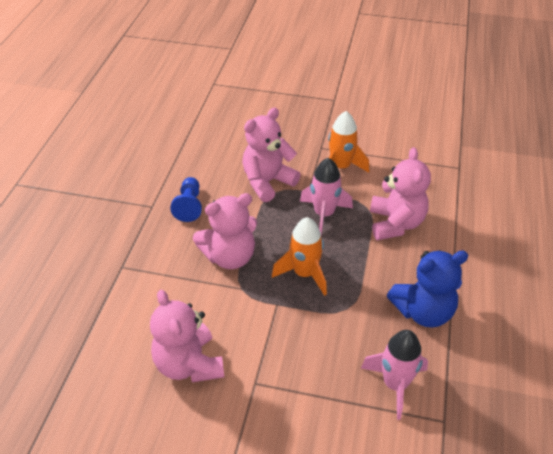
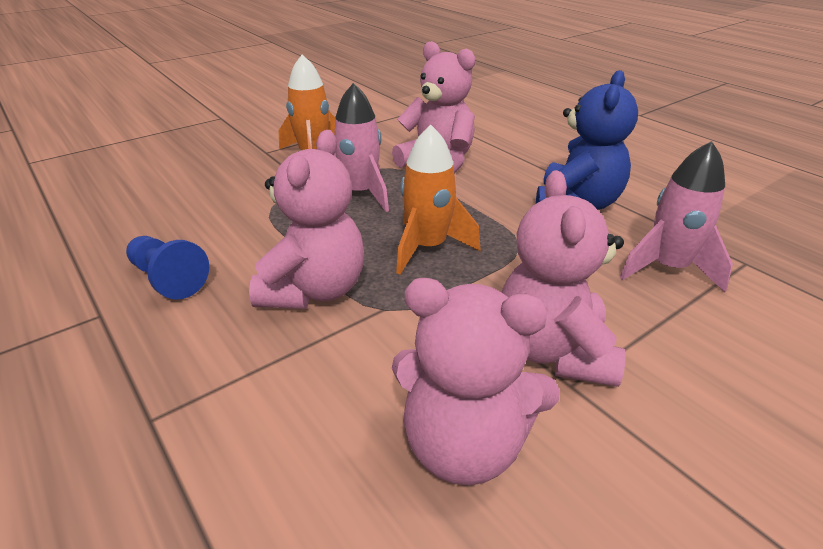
camera: 50 degrees left, 10 degrees down
pink teddy bear [242,108,301,202] -> pink teddy bear moved to [501,170,626,387]

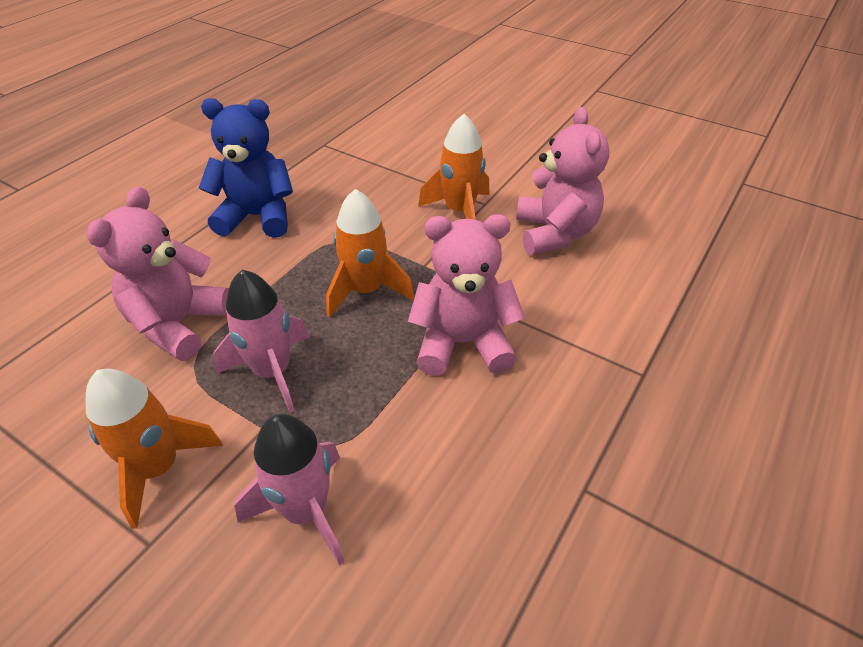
camera: 110 degrees left, 10 degrees up
blue pawn [126,236,209,300] -> none
pink teddy bear [501,170,626,387] -> orange rocket [418,114,489,220]
pink rocket [620,141,733,292] -> pink rocket moved to [234,414,345,565]

